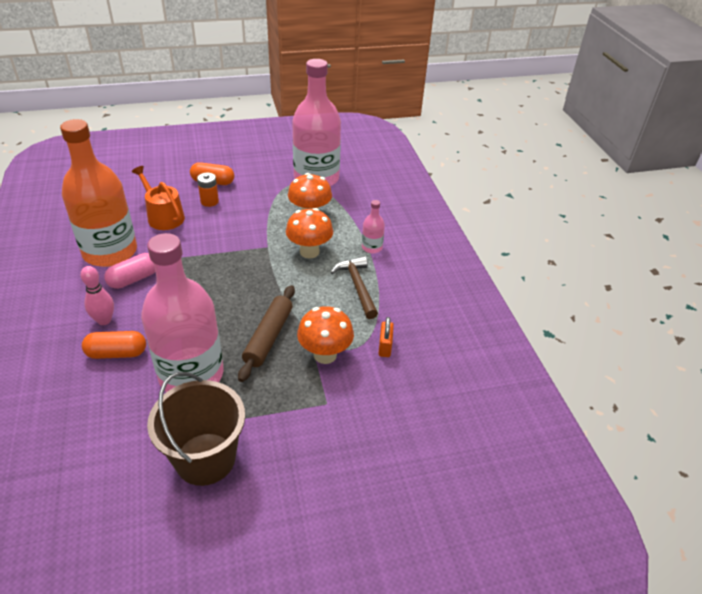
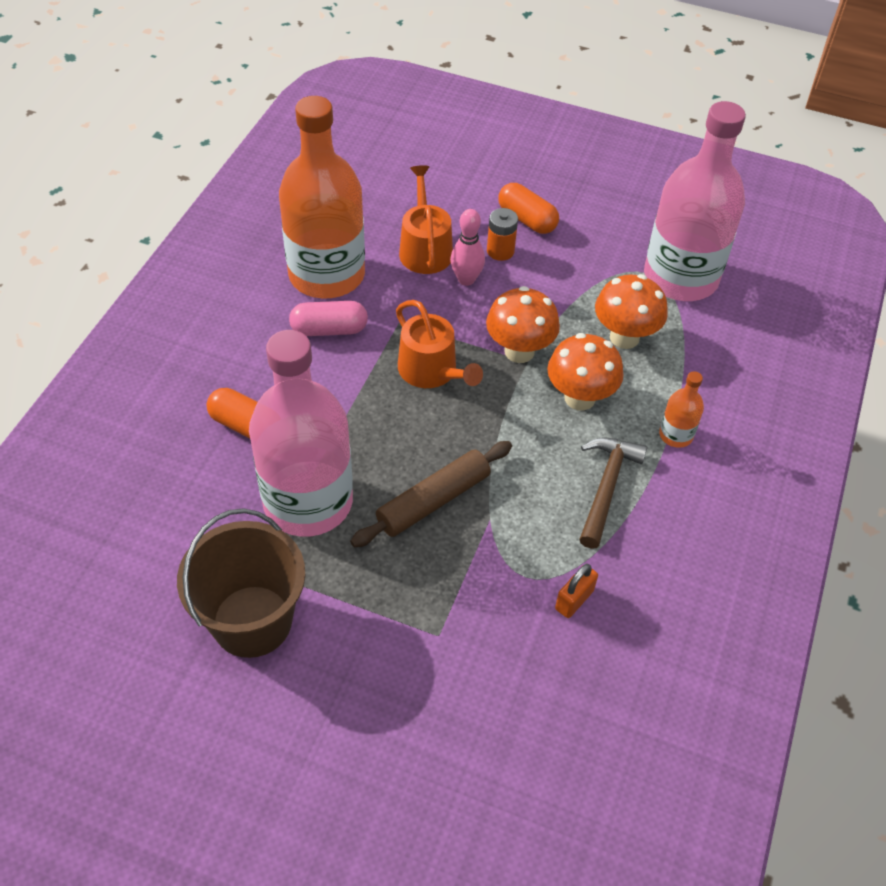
camera: 35 degrees right, 10 degrees up
pink bowling pin [81,266,114,325] -> pink bowling pin moved to [450,209,485,286]
orange mushroom [297,306,354,364] -> orange mushroom moved to [486,286,560,363]
pink bottle [362,200,385,253] -> orange bottle [659,371,704,448]
none -> orange watering can [396,300,483,388]

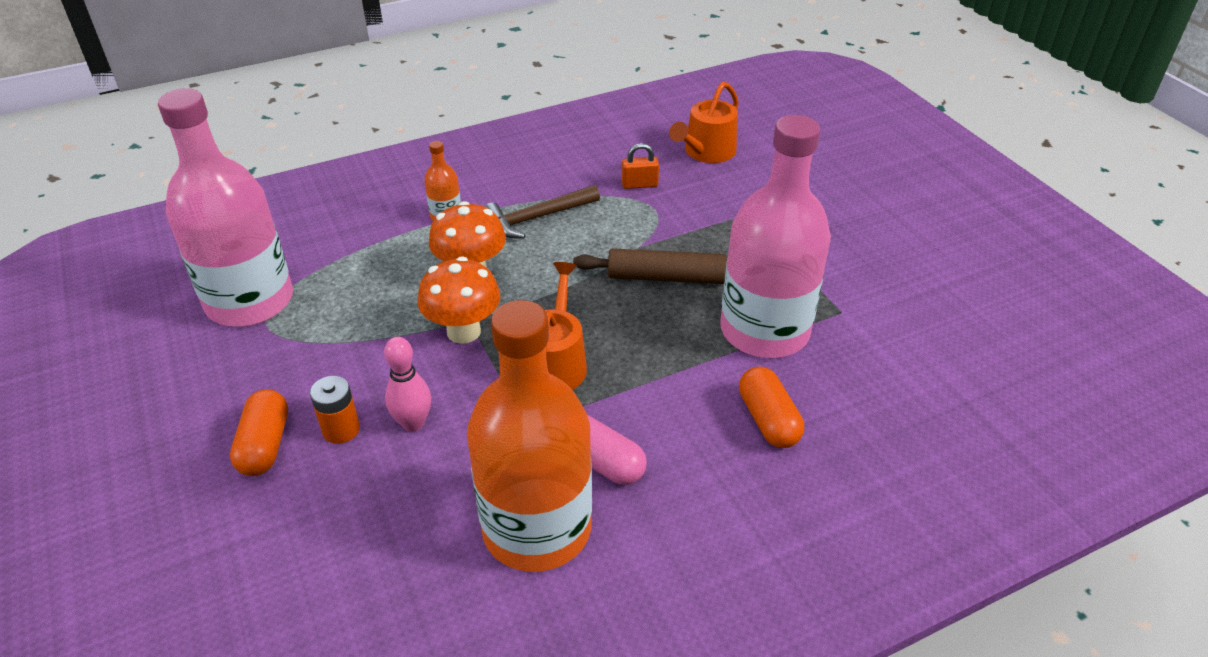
camera: 135 degrees left, 10 degrees down
brown bucket [177,508,305,658] -> none
orange watering can [399,165,453,274] -> orange watering can moved to [669,82,739,163]
orange mushroom [595,274,668,349] -> none

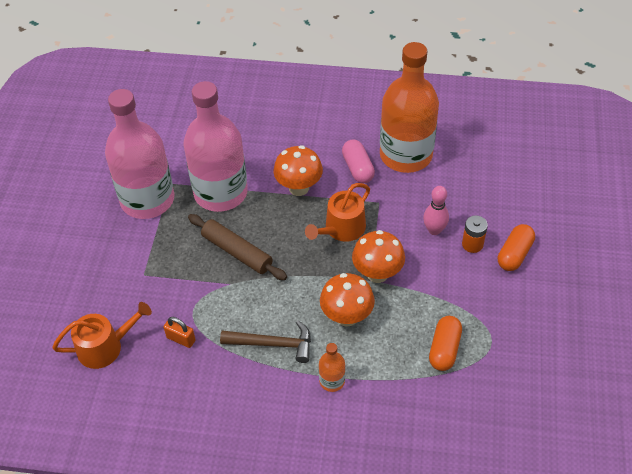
camera: 145 degrees left, 10 degrees up
pink bottle [158,88,293,327] -> pink bottle moved to [105,89,174,219]
orange capsule [739,367,804,448] -> orange capsule moved to [429,316,462,371]
none -> orange mushroom [273,145,323,196]

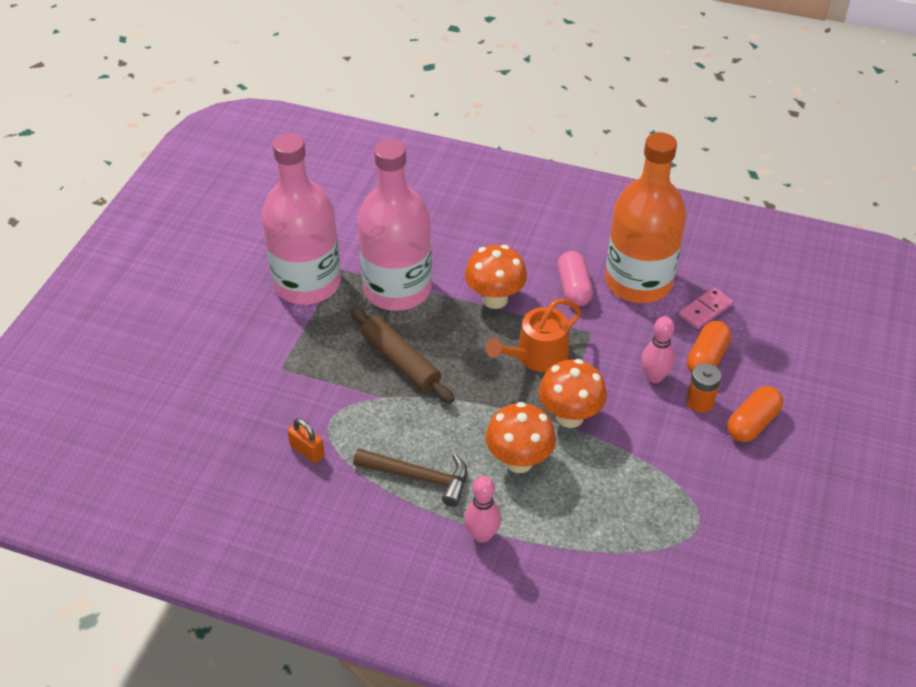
camera: 10 degrees right, 5 degrees down
orange watering can [52,302,152,369] -> none
orange bottle [319,343,345,392] -> pink bowling pin [464,476,501,543]
orange capsule [429,316,462,371] -> orange capsule moved to [687,321,731,373]
none -> pink domino [679,287,733,329]

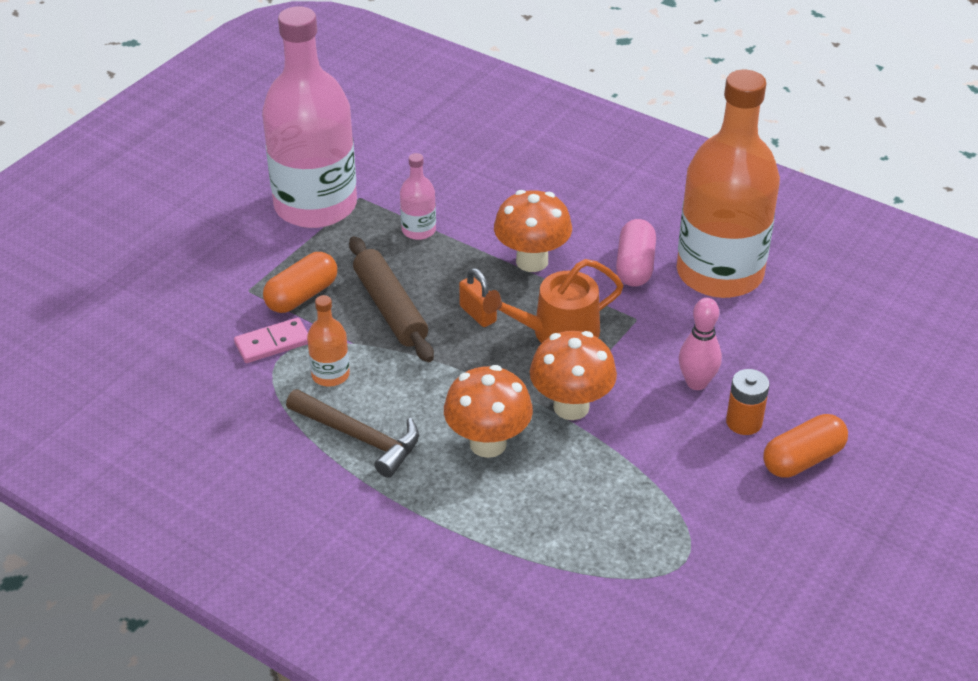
camera: 15 degrees right, 5 degrees down
orange padlock [287,418,325,463] -> orange padlock moved to [459,268,497,327]
pink bottle [358,139,432,311] -> pink bottle [400,153,436,240], size x0.41
pink bowling pin [464,476,501,543] -> none
pink domino [679,287,733,329] -> pink domino moved to [234,317,308,363]
orange capsule [687,321,731,373] -> orange capsule moved to [263,252,337,313]
none -> orange bottle [307,295,350,387]

